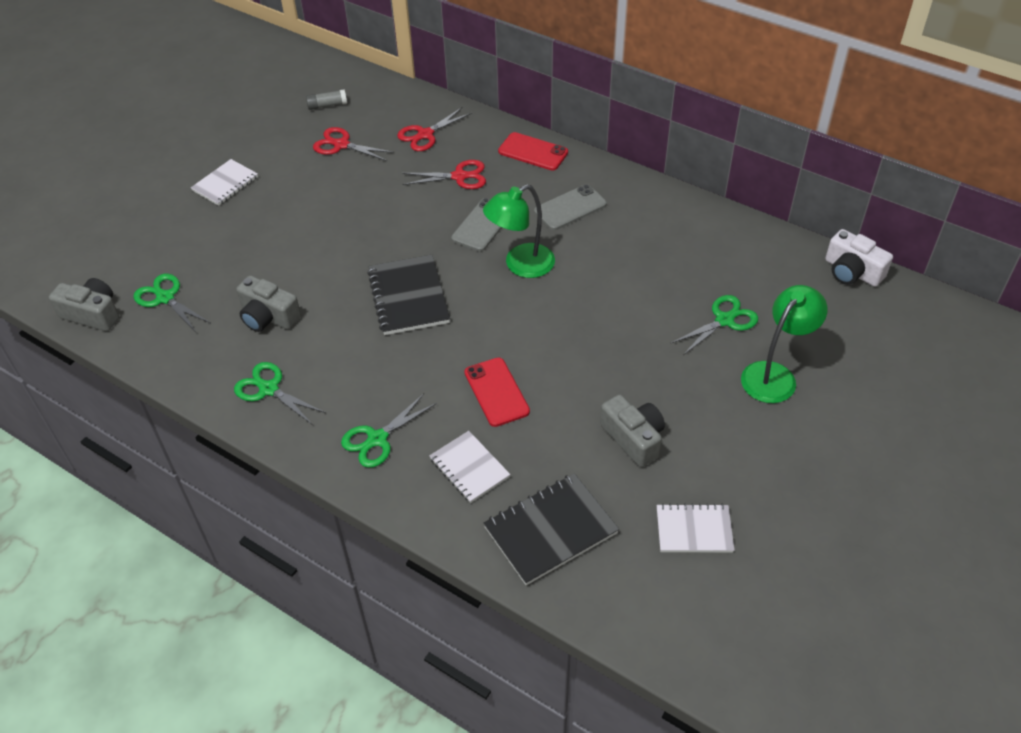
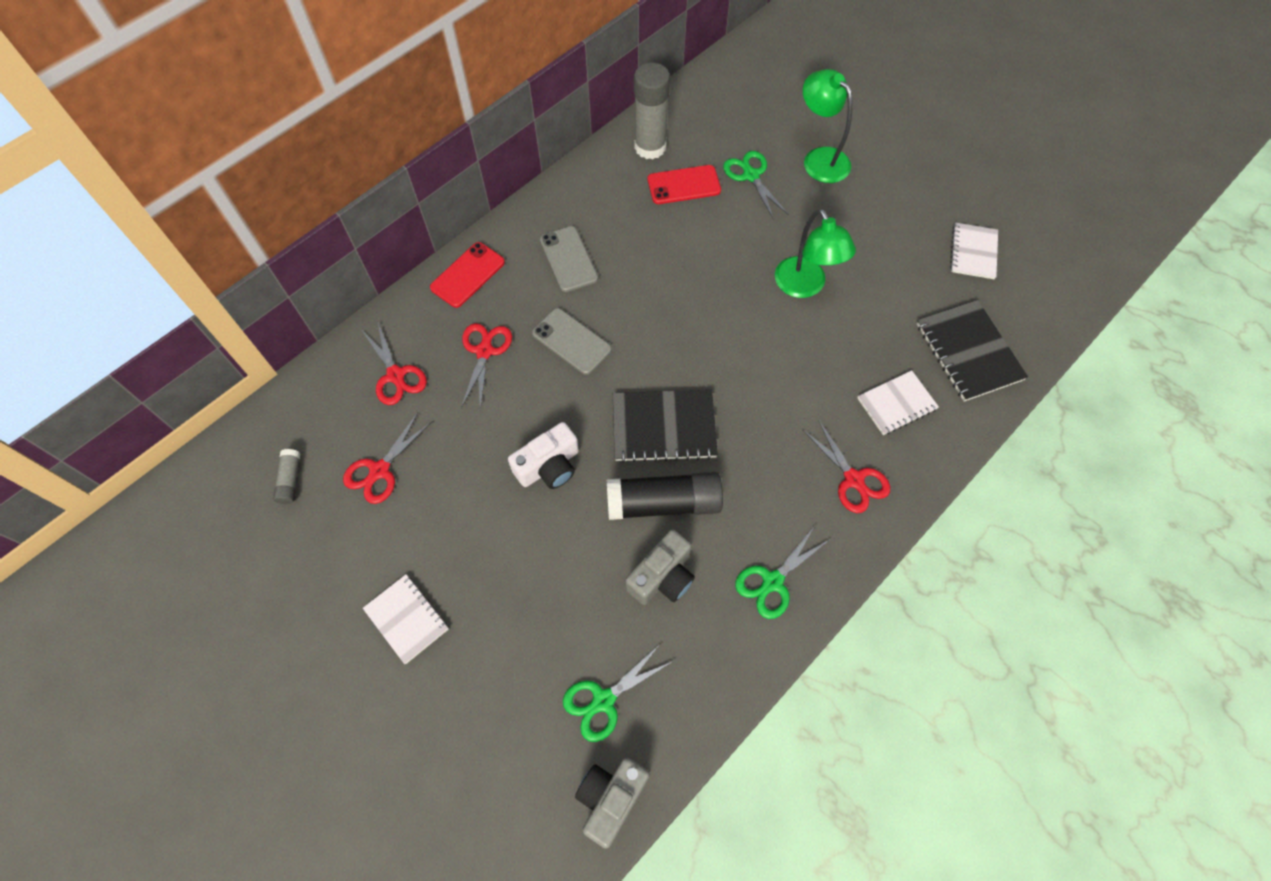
camera: 80 degrees left, 15 degrees up
green scissors [341,394,437,468] -> red scissors [803,420,890,513]
red phone [464,358,530,427] -> red phone moved to [648,165,721,204]
green lamp [483,184,555,278] -> green lamp moved to [775,209,856,298]
grey camera [600,395,665,467] -> none
white camera [825,229,893,287] -> white camera moved to [508,422,579,489]
none -> black glue stick [607,472,723,520]
none -> grey glue stick [634,63,670,160]

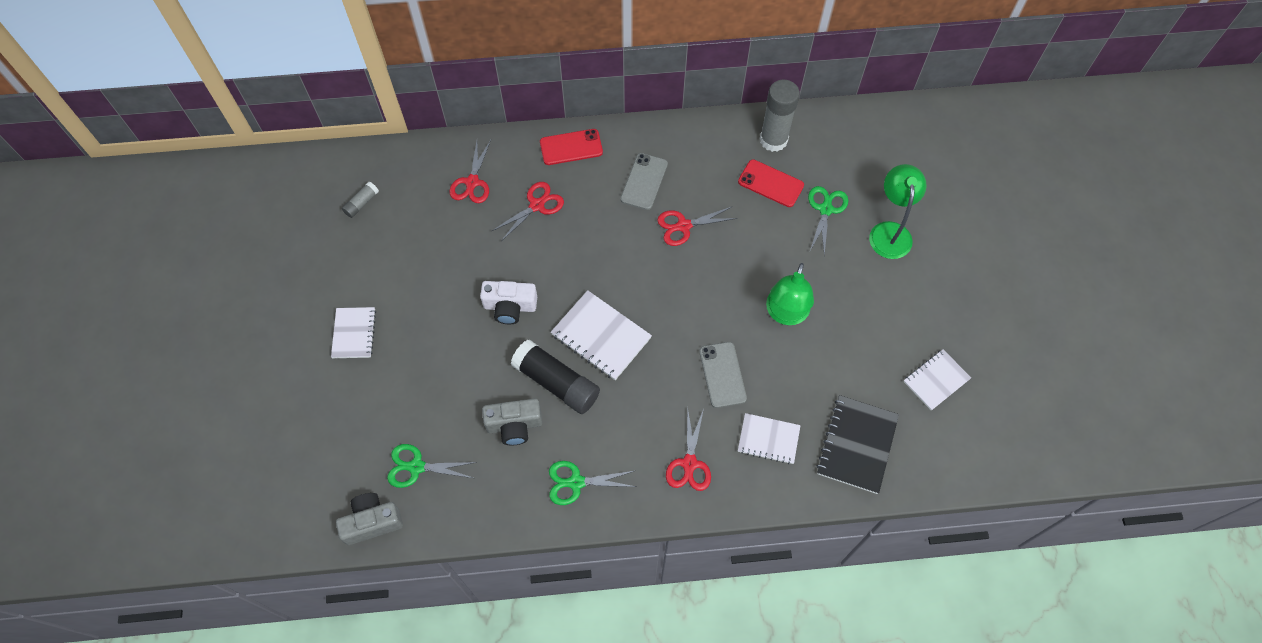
camera: 40 degrees right, 0 degrees up
red scissors [343,412,433,504] -> red scissors moved to [657,206,737,246]
grey phone [532,308,612,375] -> grey phone moved to [699,342,747,408]
black notebook [613,390,718,463] -> white notebook [551,290,652,380]

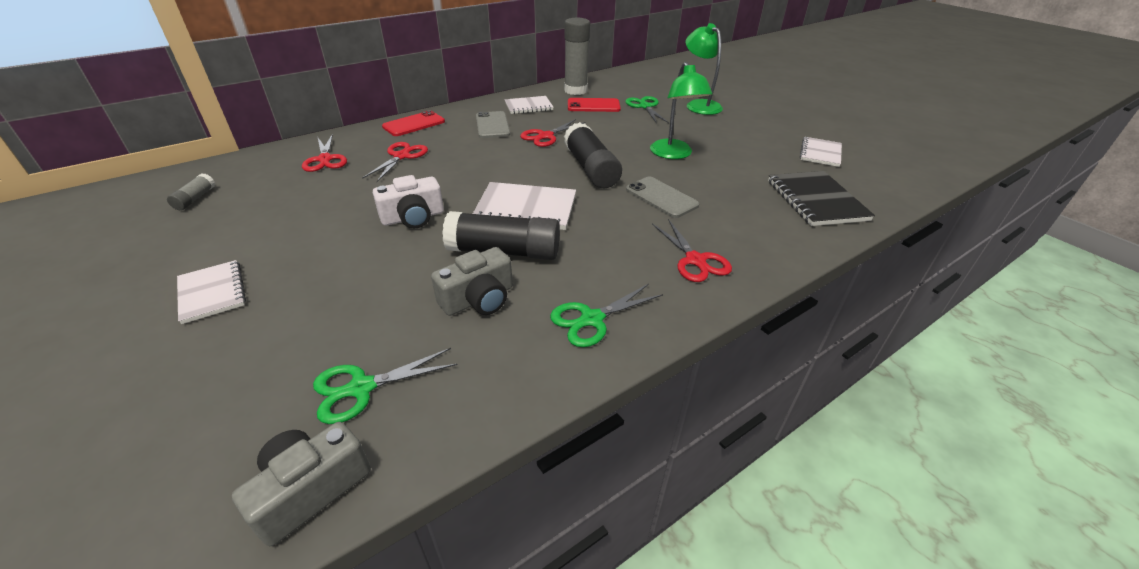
camera: 30 degrees left, 25 degrees down
white notebook [738,413,801,464] -> white notebook moved to [505,96,553,114]
none -> black glue stick [564,122,622,188]

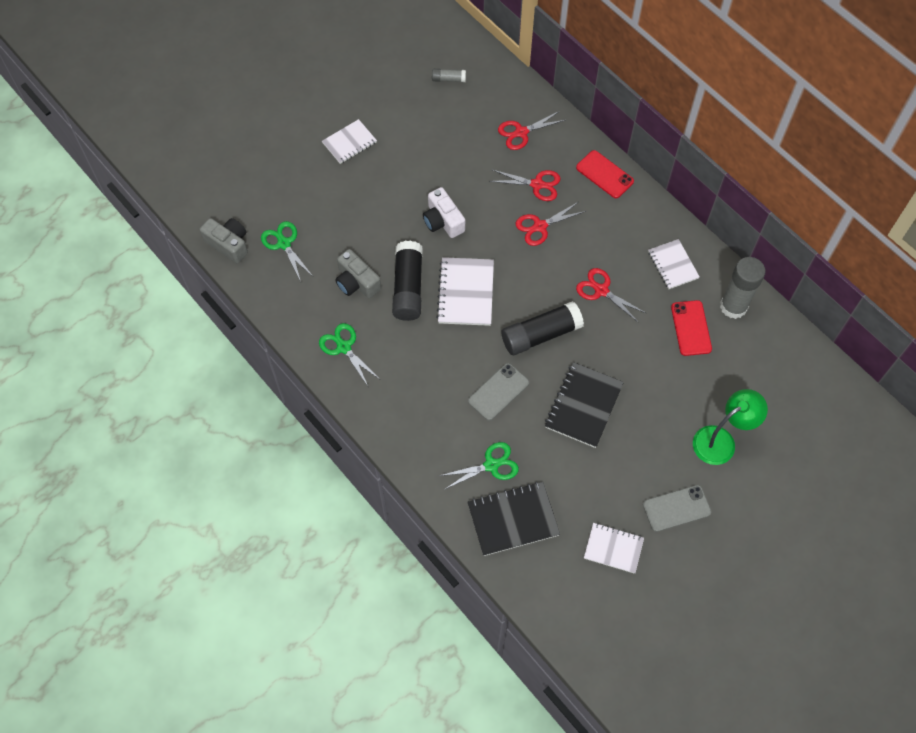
camera: 85 degrees right, 25 degrees up
grey phone [476,111,510,138] -> grey phone moved to [643,485,711,532]
green scissors [625,96,669,124] -> green scissors moved to [439,442,519,489]
green lamp [650,62,712,159] -> black notebook [545,362,624,448]
red scissors [652,219,732,282] -> red scissors moved to [516,202,586,246]

